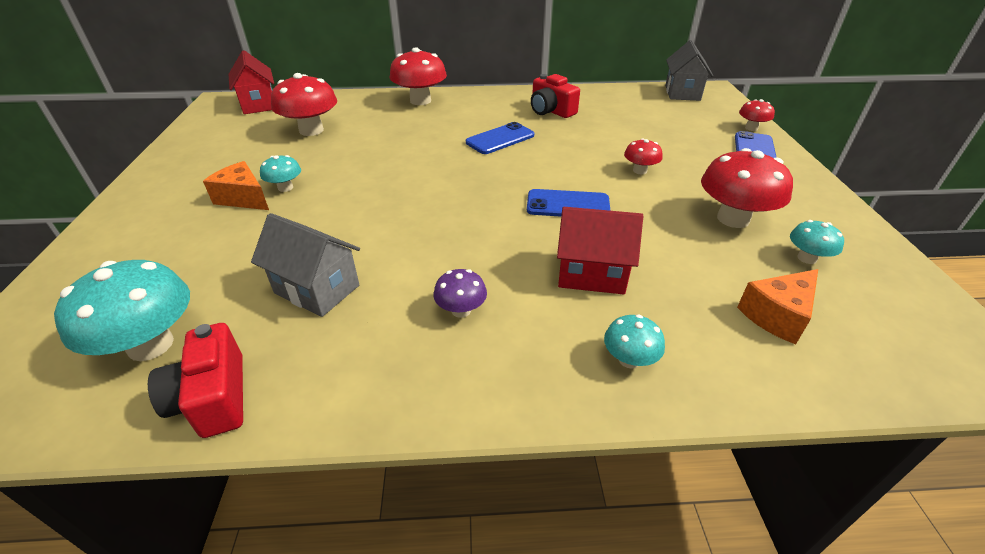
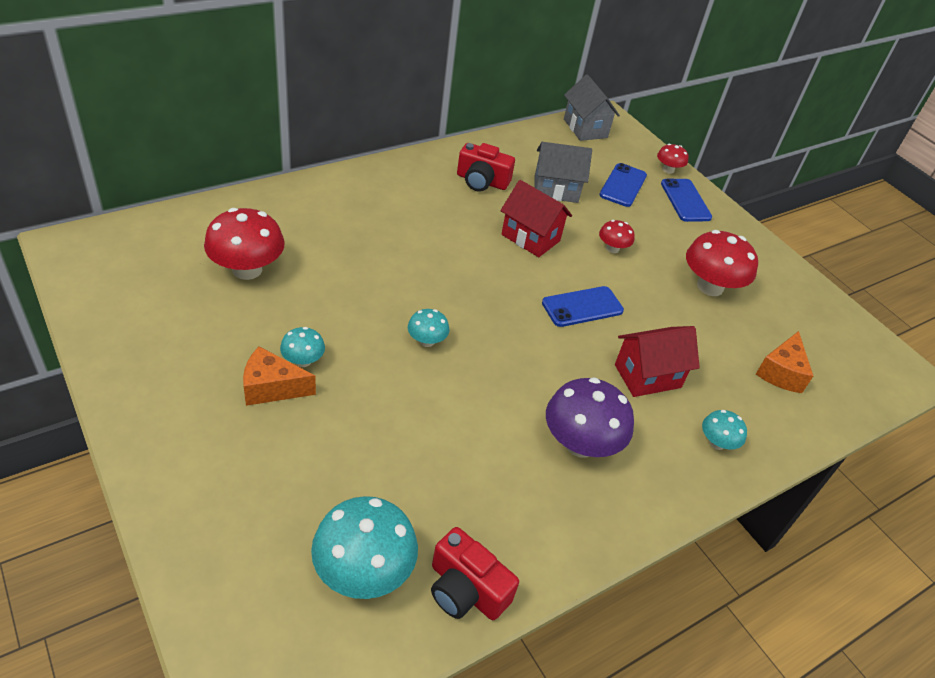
camera: 35 degrees left, 5 degrees up
red house [228,50,274,114] -> red house moved to [500,180,572,257]
grey house [251,213,360,317] -> grey house moved to [534,142,592,203]
red mushroom [389,47,447,105] -> none
purple mushroom [433,269,487,318] -> purple mushroom [546,377,634,458], size x1.92
blue phone [466,122,534,154] -> blue phone moved to [599,163,647,207]
turquoise mushroom [790,220,844,264] -> turquoise mushroom moved to [408,309,449,347]

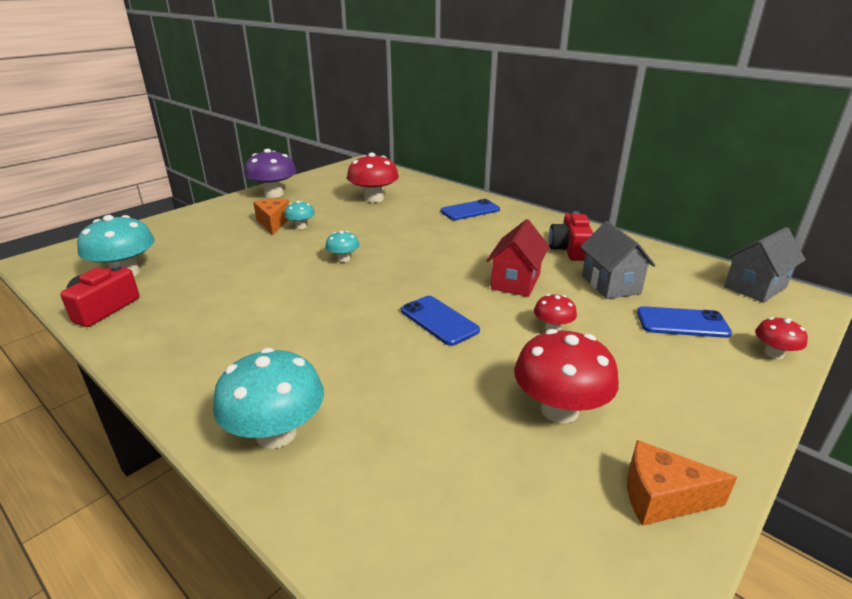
camera: 80 degrees right, 15 degrees down
purple mushroom [546,377,634,458] -> purple mushroom moved to [244,149,296,198]
red house [615,326,700,397] -> none
blue phone [661,179,712,222] -> blue phone moved to [441,199,500,220]
turquoise mushroom [702,410,747,450] -> turquoise mushroom [213,348,324,449], size x1.92
orange cheese [756,331,813,393] -> orange cheese moved to [627,440,737,526]

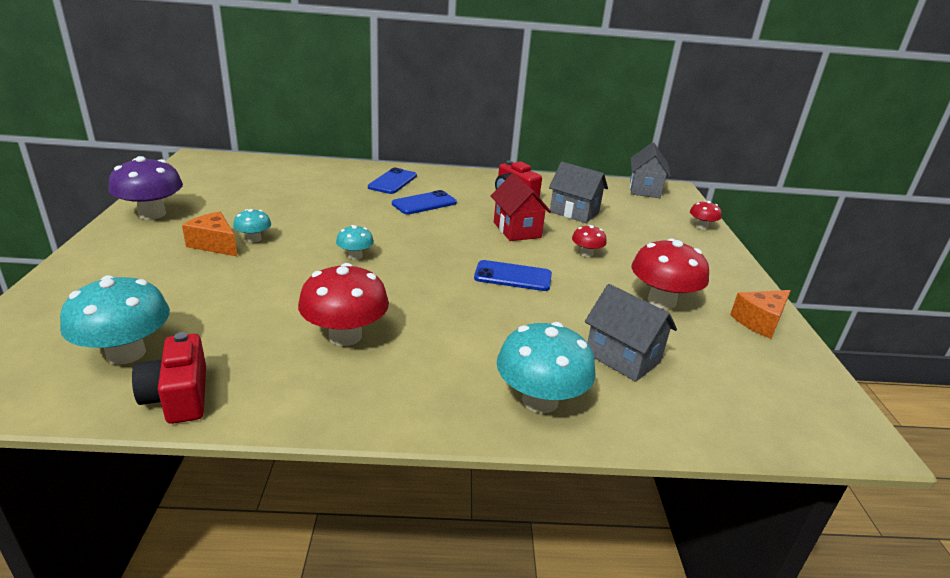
camera: 45 degrees left, 0 degrees up
red mushroom [347,153,399,203] -> red mushroom moved to [298,263,389,346]
blue phone [637,306,732,338] -> blue phone moved to [392,190,457,215]
none -> grey house [585,284,677,382]

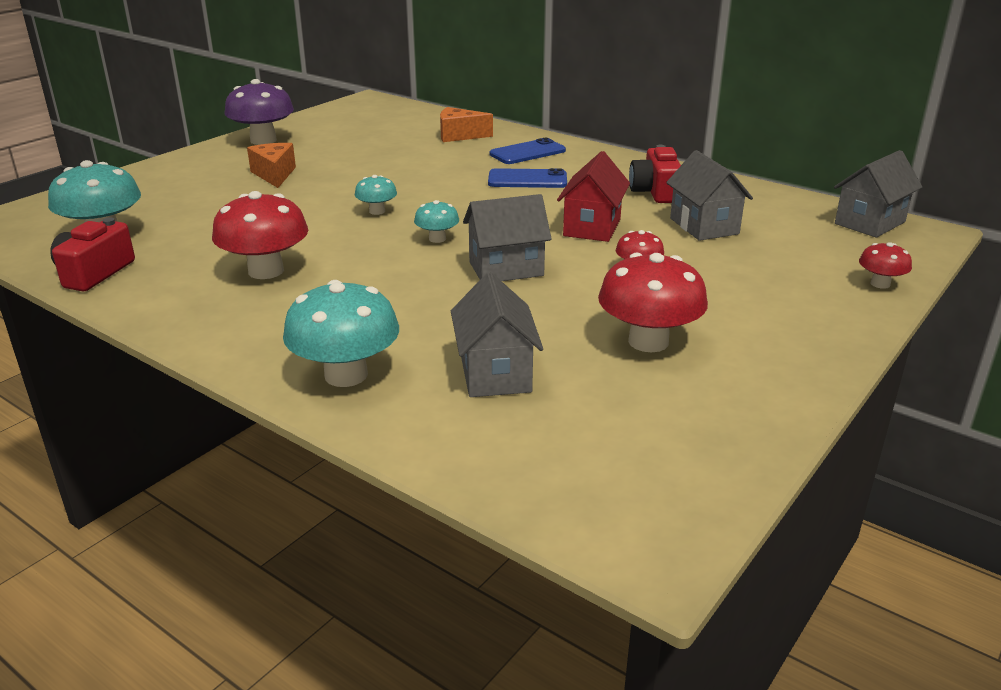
camera: 40 degrees right, 0 degrees up
turquoise mushroom [233,209,271,242] -> turquoise mushroom moved to [414,200,459,243]
blue phone [474,260,552,291] -> grey house [463,194,552,281]
orange cheese [730,290,791,339] -> orange cheese moved to [440,107,493,142]

